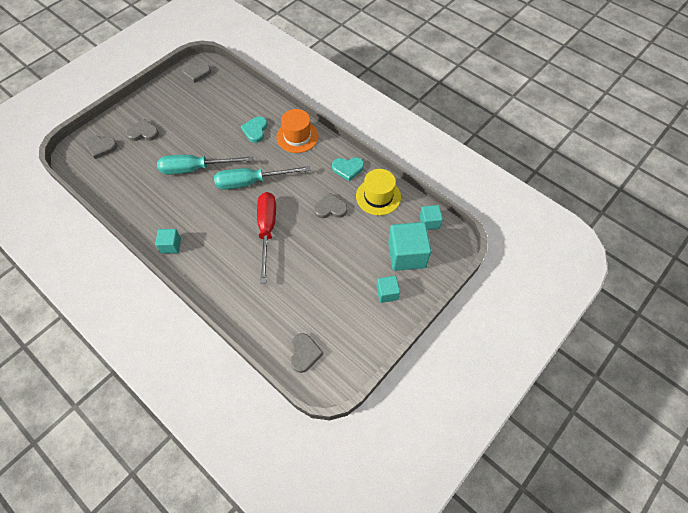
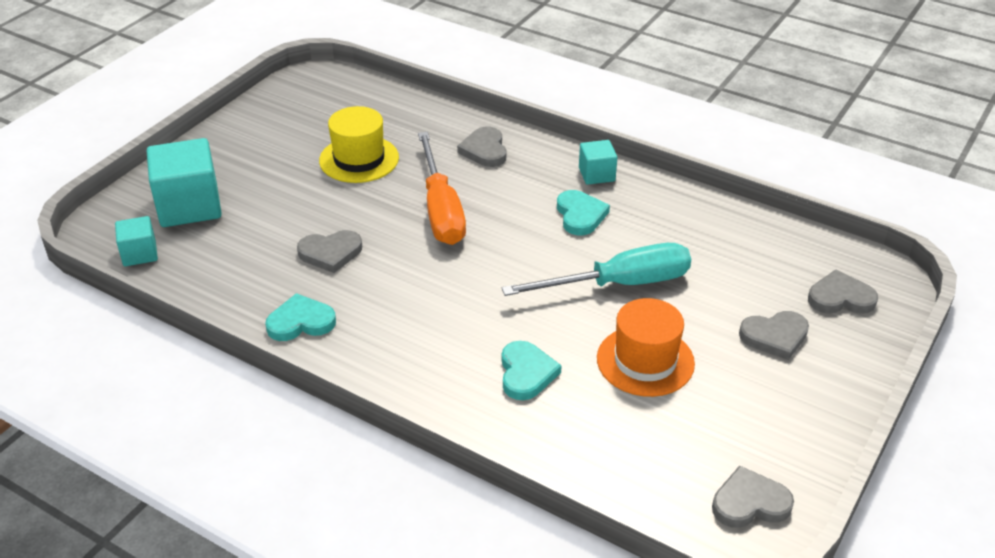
camera: 170 degrees right, 20 degrees down
turquoise screwdriver [214,166,310,190] -> none
red screwdriver [257,192,276,283] -> orange screwdriver [418,132,466,245]
orange hat [276,109,319,153] -> orange hat moved to [597,298,695,397]
grey heart [290,333,323,373] -> grey heart moved to [457,126,506,167]
yellow hat [356,169,401,216] -> yellow hat moved to [319,106,399,183]
turquoise cube [376,276,400,303] -> none
none -> turquoise heart [557,190,610,235]

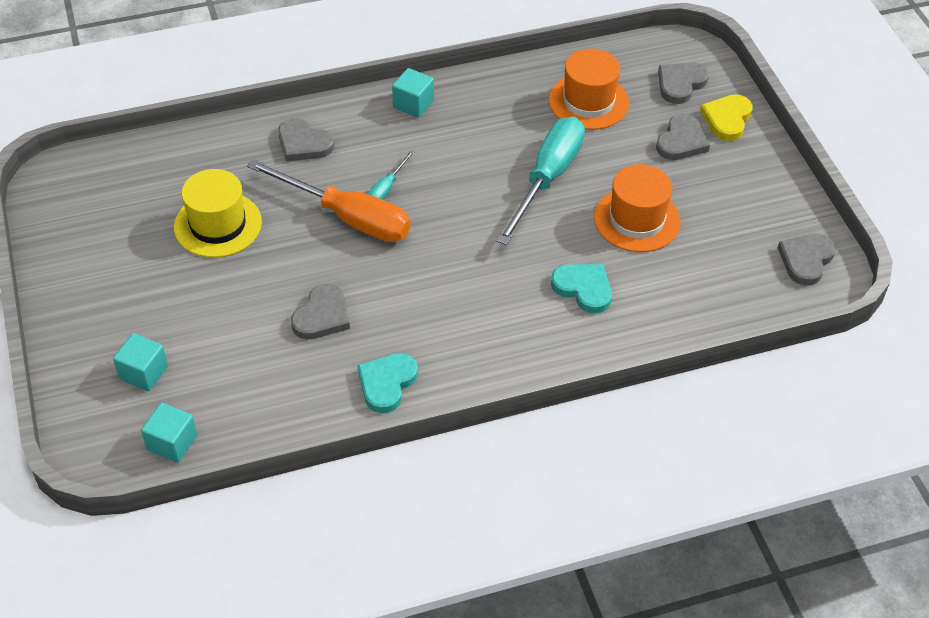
camera: 50 degrees left, 10 degrees up
turquoise cube [147,138,222,227] -> turquoise cube [113,333,168,391], size x0.54
turquoise heart [557,190,610,235] -> none
none -> turquoise screwdriver [367,150,414,200]
none -> orange hat [549,49,629,130]
none -> yellow heart [700,94,753,141]

